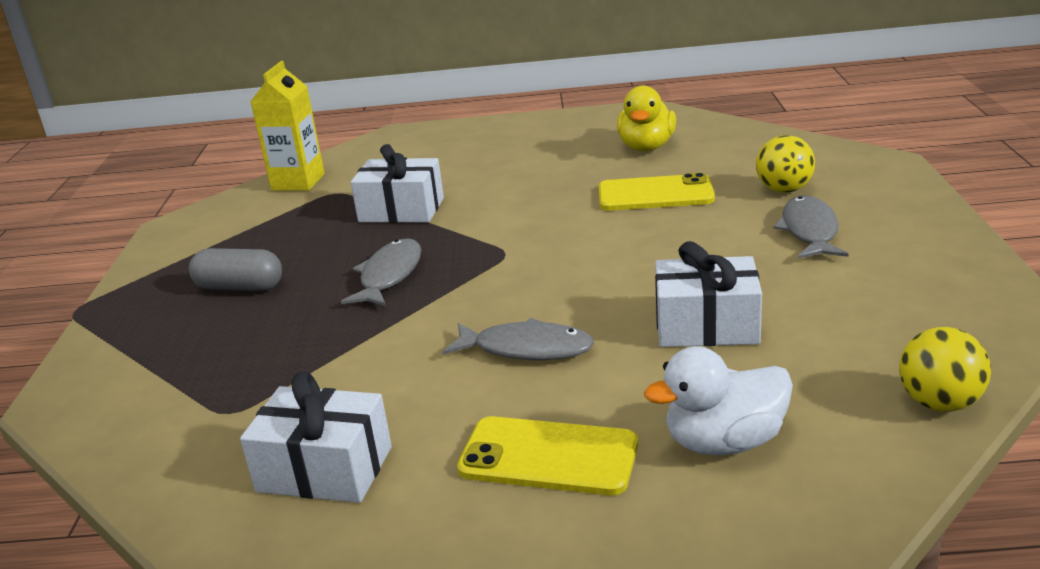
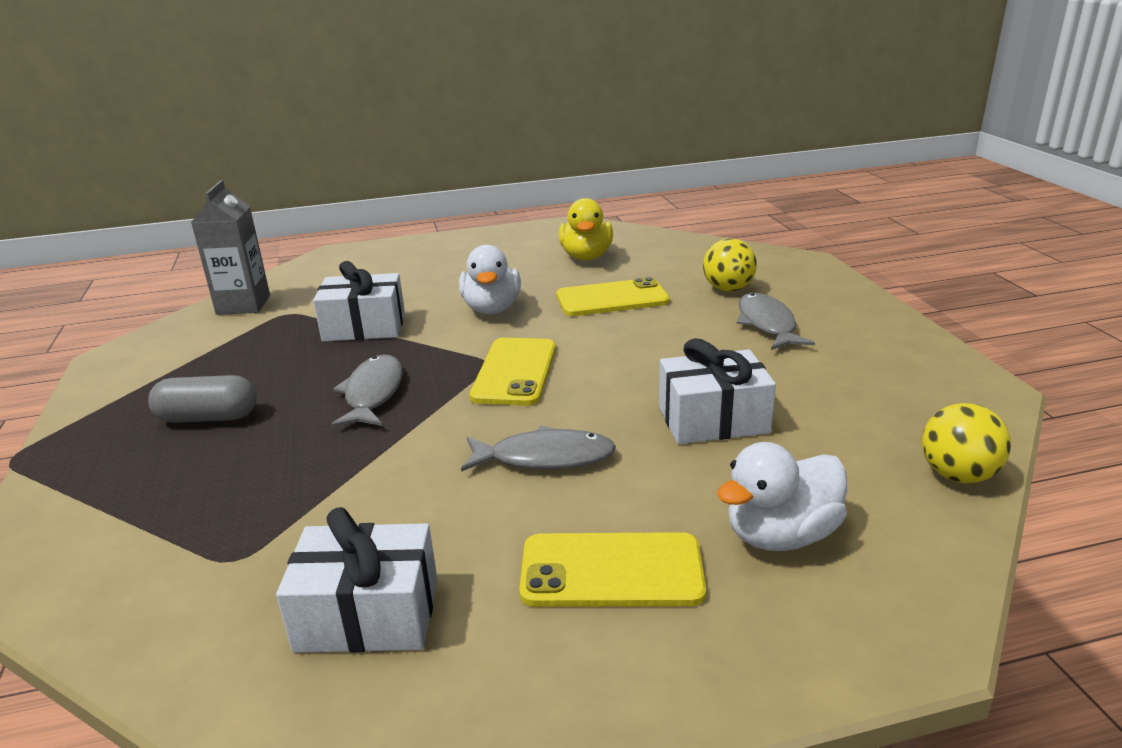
camera: 15 degrees left, 0 degrees up
yellow carton [250,61,325,191] -> grey carton [191,180,270,315]
none -> white duck [459,245,521,314]
none -> yellow phone [470,337,556,406]

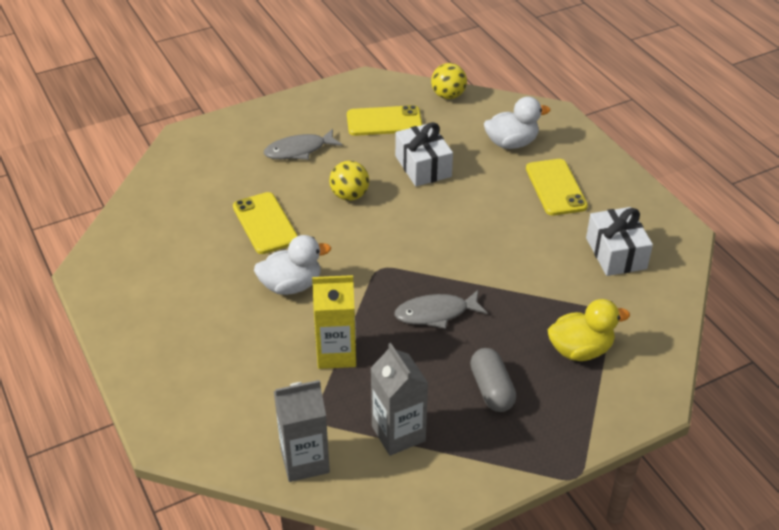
camera: 105 degrees left, 15 degrees up
white gift [313,261,405,341] -> yellow carton [312,275,356,369]
grey fish [461,425,616,472] -> none
yellow phone [470,337,556,406] -> yellow phone moved to [347,105,423,136]
yellow duck [558,198,613,261] -> yellow duck moved to [547,299,630,361]
yellow ball [703,238,757,292] -> yellow ball moved to [329,161,369,201]
white duck [717,442,847,551] -> white duck turned 60 degrees counterclockwise [484,96,550,149]
none -> grey carton [370,343,428,456]

